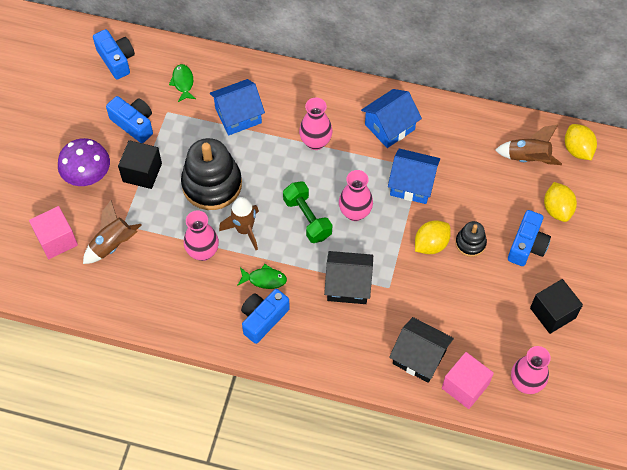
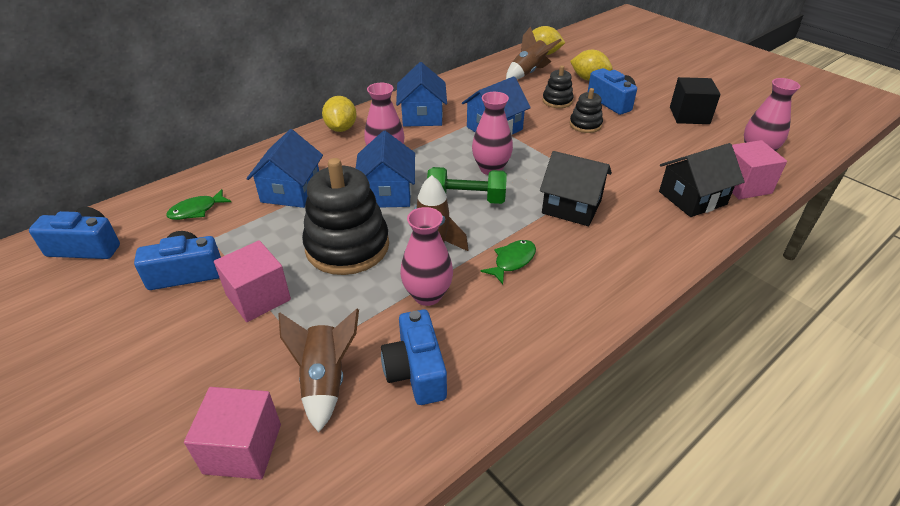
camera: 55 degrees left, 20 degrees down
purple mushroom [58,138,110,186] -> none
black cube [118,140,162,189] -> pink cube [214,240,291,322]
green fish [169,64,196,102] -> green fish turned 60 degrees counterclockwise [166,189,231,220]
blue camera [241,289,290,344] -> blue camera moved to [381,309,447,405]
black house [324,251,373,304] -> black house turned 75 degrees clockwise [540,151,612,226]
yellow lemon [415,221,451,254] -> yellow lemon moved to [322,96,357,132]
none -> blue house [355,131,415,208]
none -> black stacking toy [542,66,574,108]

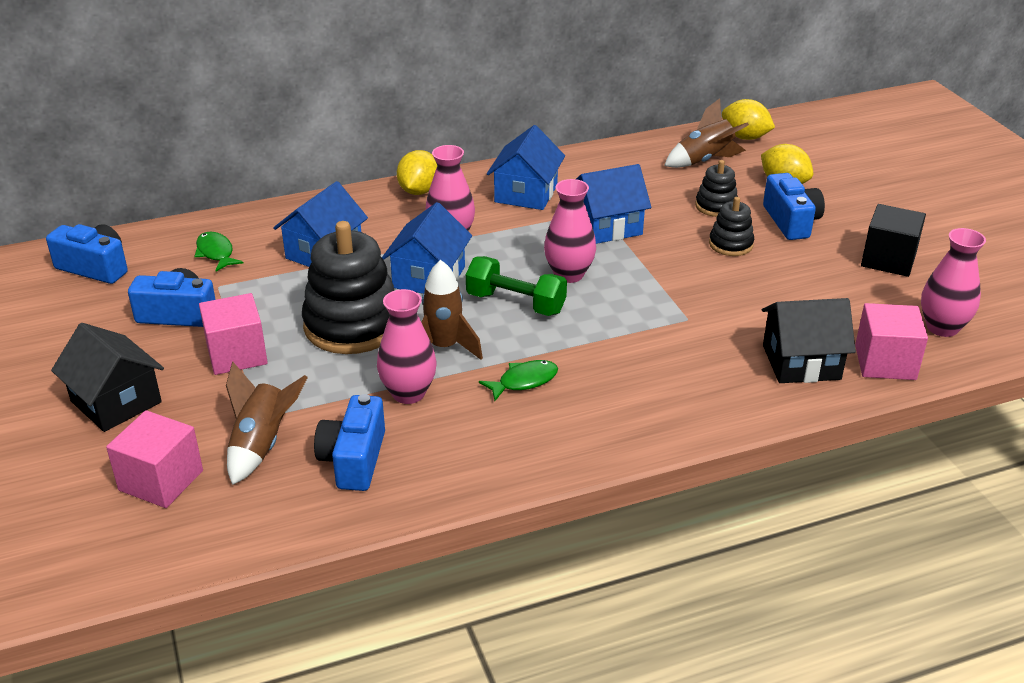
camera: 20 degrees right, 5 degrees down
green fish [166,189,231,220] -> green fish turned 75 degrees clockwise [194,232,243,272]
black house [540,151,612,226] -> black house moved to [51,323,164,432]

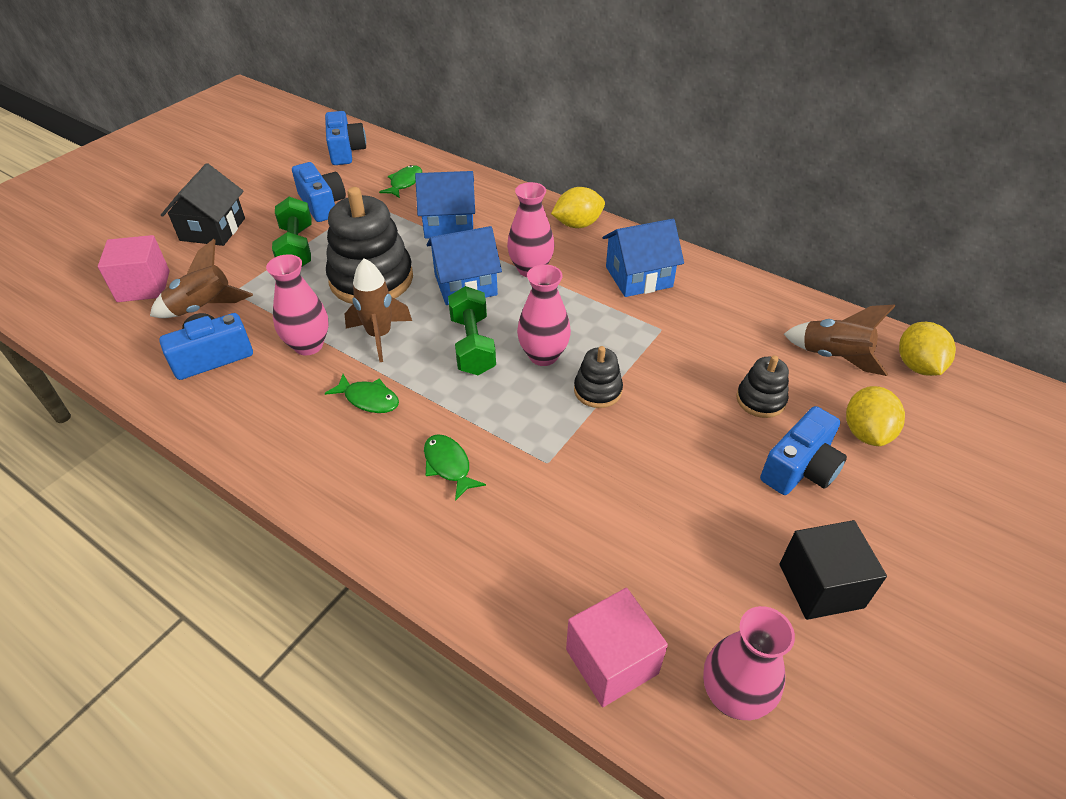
camera: 55 degrees right, 10 degrees up
pink cube [199,293,268,375] -> green dumbbell [272,197,312,267]
blue house [576,164,651,244] -> none
black stacking toy [709,197,754,256] -> black stacking toy moved to [574,346,623,408]
black house [762,298,856,383] -> none
none -> green fish [424,434,486,501]

